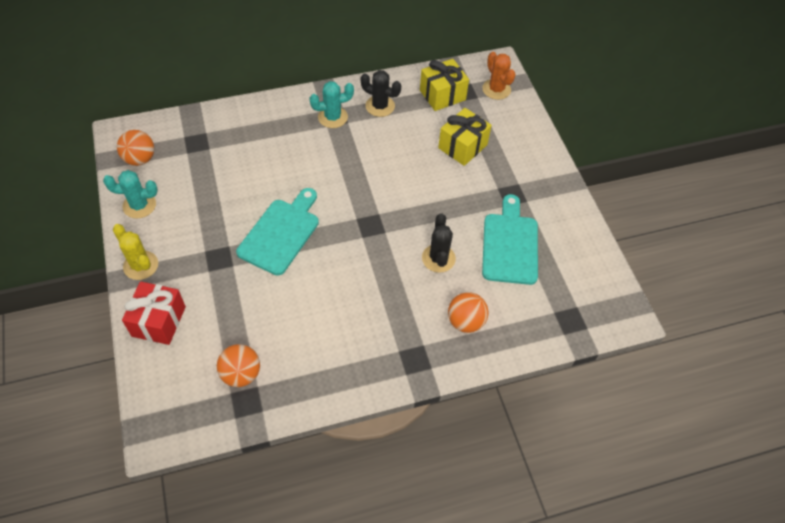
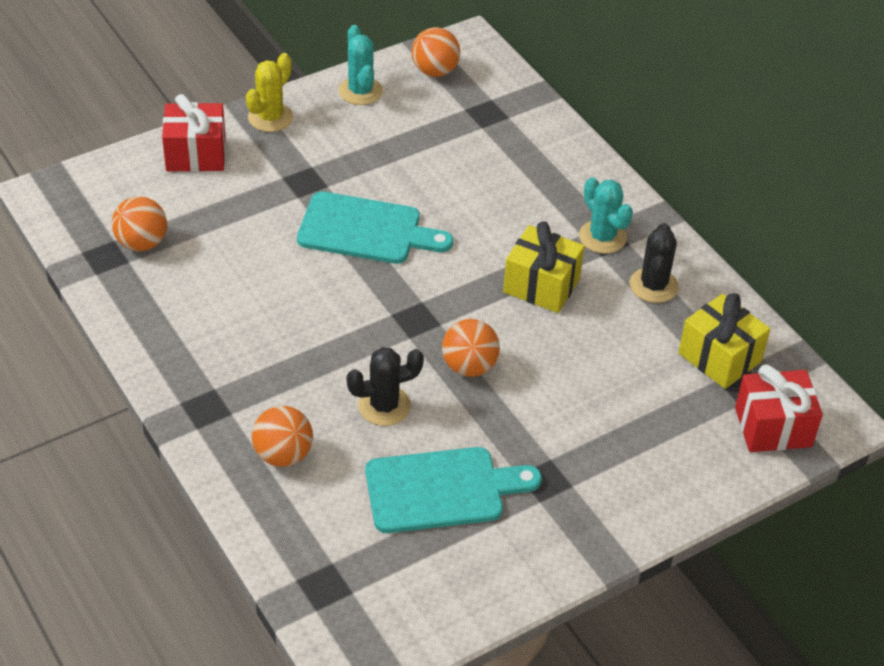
camera: 75 degrees right, 10 degrees down
yellow gift [438,108,492,166] -> yellow gift moved to [503,221,584,313]
orange cactus [482,52,516,100] -> red gift [735,364,823,452]
none -> orange ball [442,319,500,377]

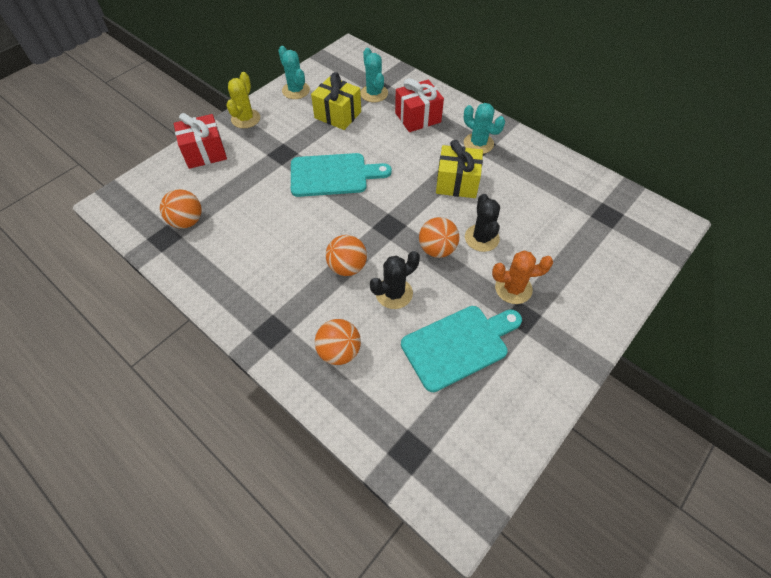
camera: 15 degrees left, 10 degrees up
orange ball [411,27,460,77] -> orange ball moved to [326,235,367,276]
black cactus [630,223,679,303] -> black cactus moved to [465,194,500,252]
yellow gift [678,293,770,389] -> yellow gift moved to [311,72,361,130]
red gift [735,364,823,452] -> red gift moved to [395,78,444,132]
none -> turquoise cactus [360,48,388,102]
none -> orange cactus [492,250,553,304]

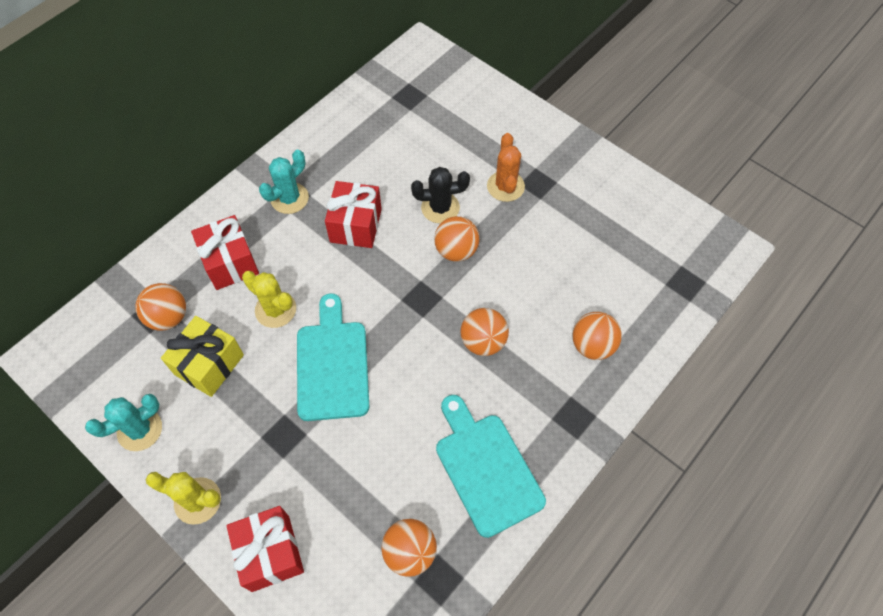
camera: 90 degrees left, 5 degrees up
turquoise cactus [360,48,388,102] -> orange ball [136,283,186,331]
black cactus [370,251,420,309] -> none
turquoise cutting board [401,306,522,392] -> turquoise cutting board moved to [436,395,546,538]
yellow gift [436,140,483,198] -> red gift [325,181,382,248]
none -> yellow cactus [242,271,296,328]

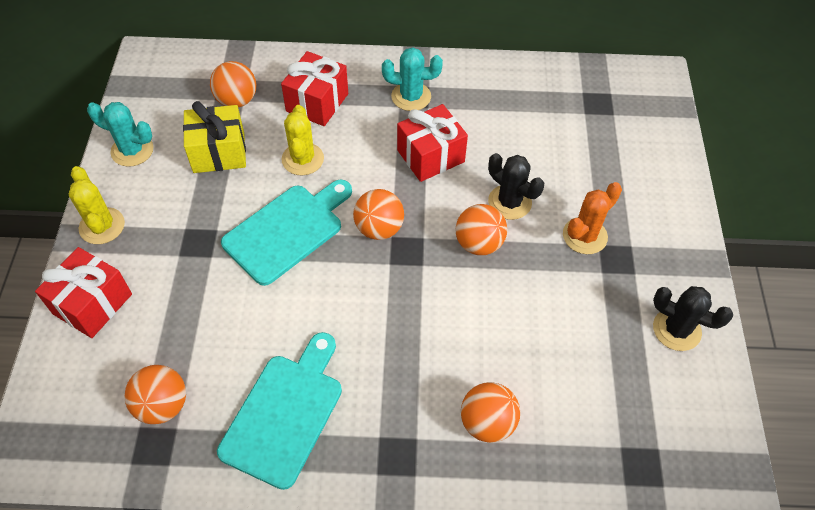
camera: 50 degrees right, 5 degrees down
orange ball [461,308,509,356] -> orange ball moved to [353,189,404,240]
none -> black cactus [653,286,733,351]

